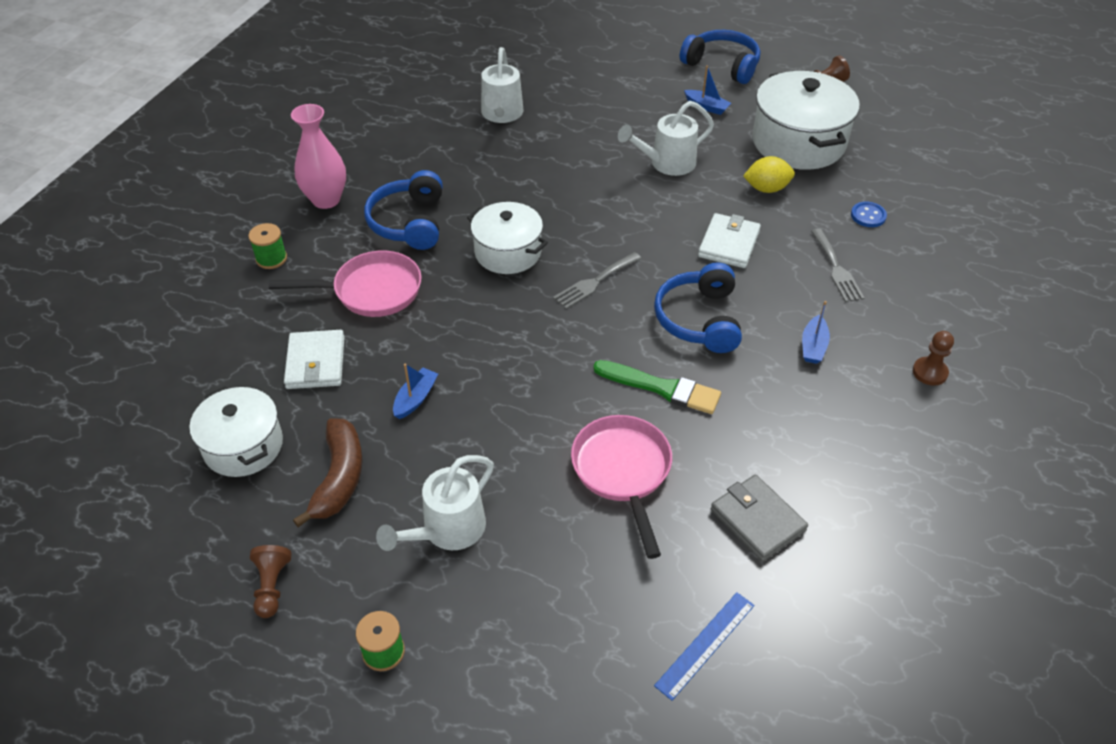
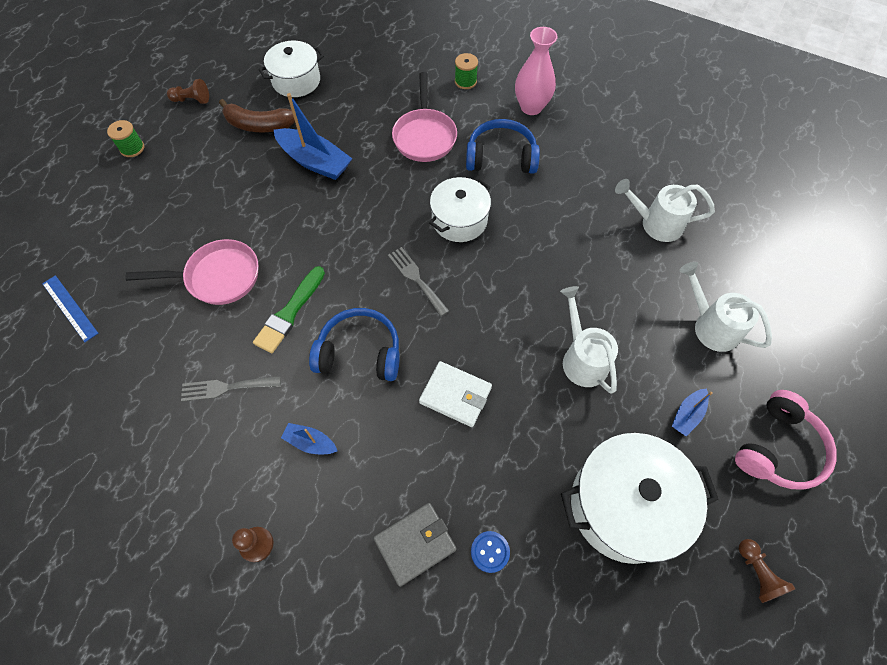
camera: 95 degrees right, 15 degrees up
white wallet [284,330,344,389] -> none
white watering can [376,455,494,551] -> white watering can moved to [679,262,772,352]
blue boat [393,364,438,419] -> blue boat [274,93,352,180], size x1.94
blue headphones [680,30,760,84] -> pink headphones [735,390,837,490]
grey wallet [711,475,808,562] -> grey wallet moved to [373,503,457,587]
yellow lemon [743,156,795,193] -> none
grey fork [811,228,864,302] -> grey fork moved to [181,376,281,402]

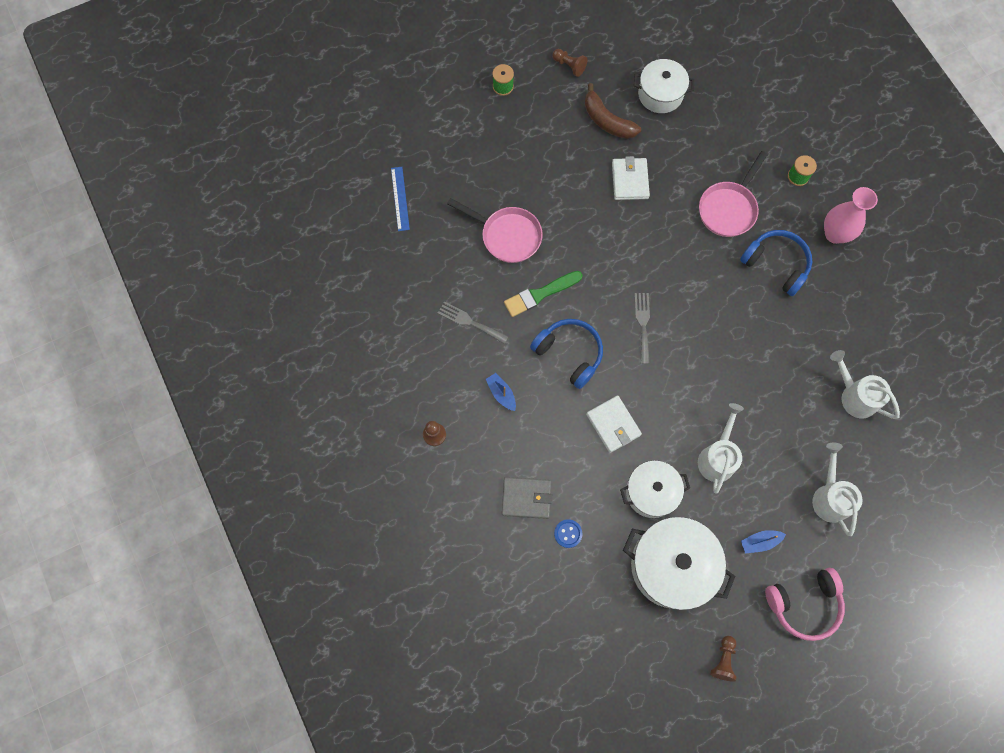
camera: 35 degrees right, 10 degrees up
blue boat [274,93,352,180] -> white wallet [612,156,650,200]
white pot [429,177,491,242] -> white pot moved to [620,461,690,518]

